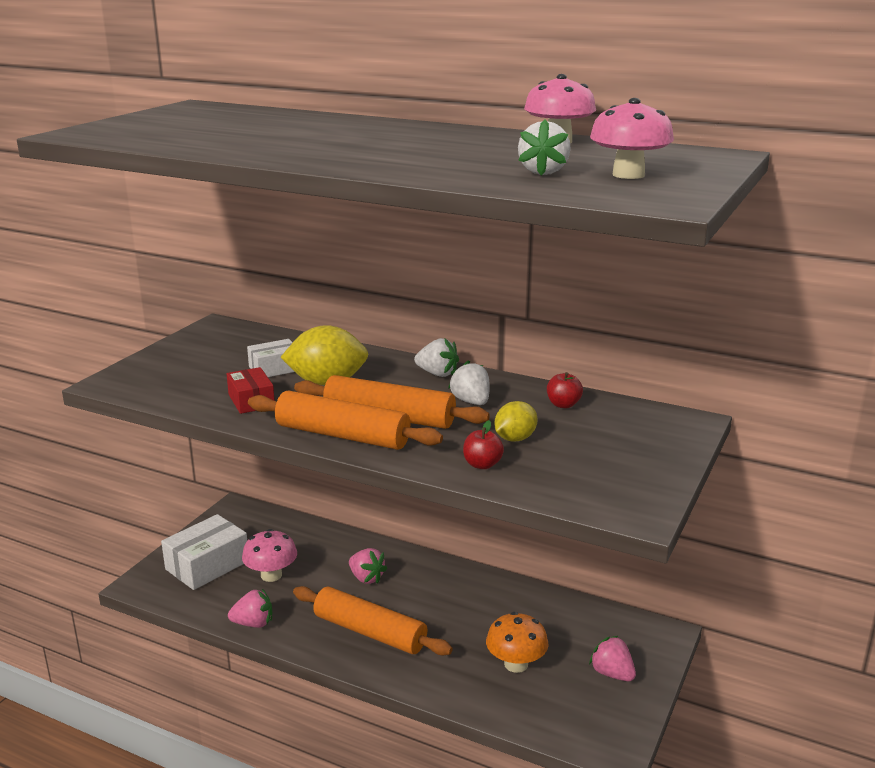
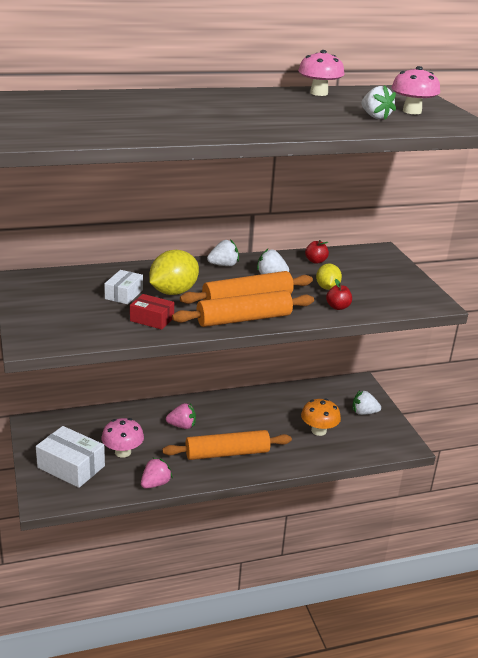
camera: 45 degrees left, 5 degrees up
white box [161,514,247,590] -> white box turned 60 degrees counterclockwise [36,426,105,488]
pink strawberry [589,636,636,681] -> white strawberry [352,391,381,415]

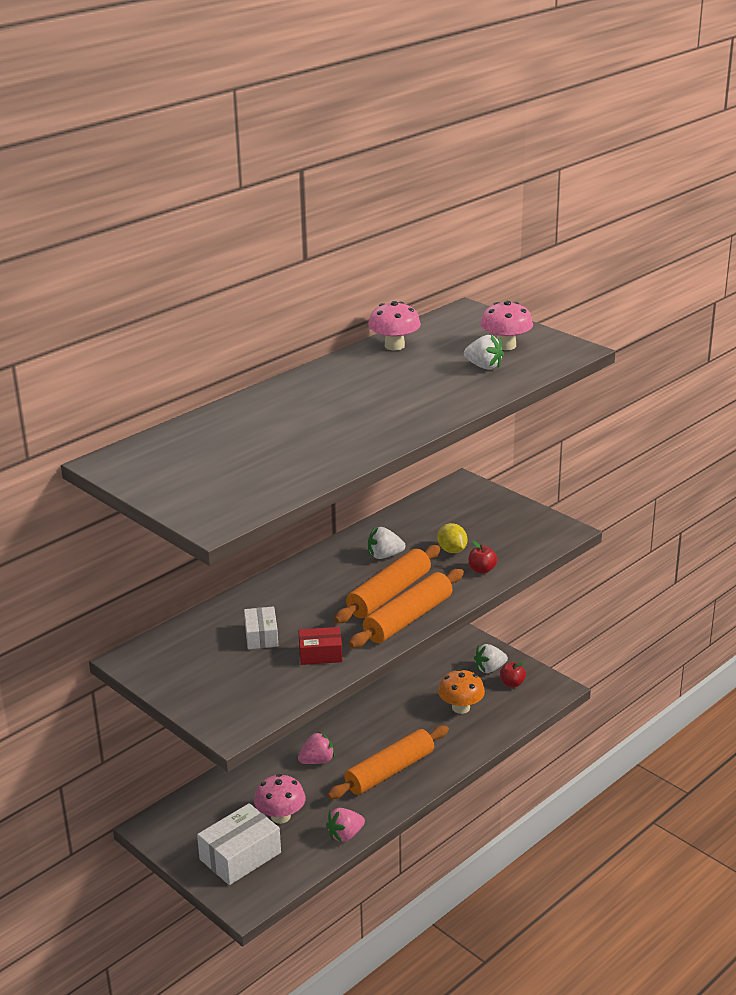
camera: 25 degrees left, 0 degrees up
white box [36,426,105,488] -> white box turned 45 degrees counterclockwise [197,803,281,885]
pink strawberry [141,457,173,489] -> pink strawberry turned 135 degrees counterclockwise [326,808,365,842]
yellow lemon [149,250,199,295] -> none
white strawberry [207,239,239,266] -> none
red apple [305,240,329,264] -> red apple moved to [500,662,526,687]

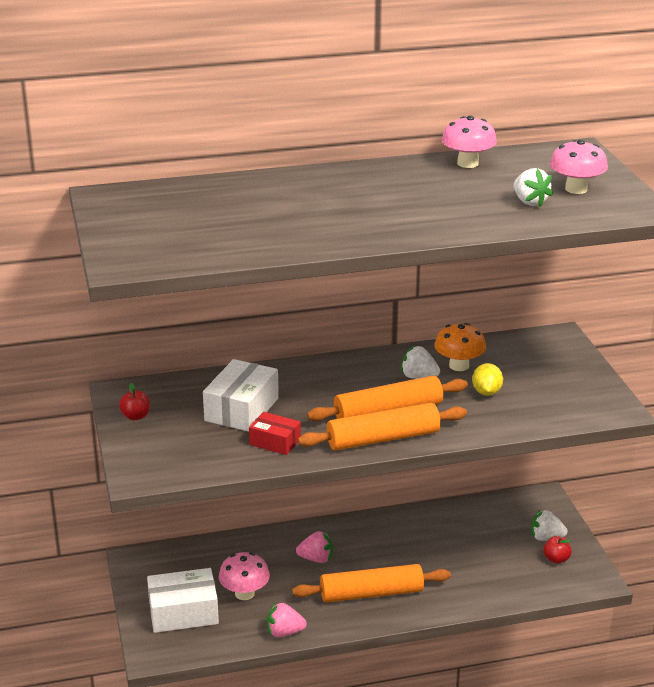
camera: 30 degrees right, 0 degrees up
white box [244,606,278,649] -> white box [203,359,279,432], size x1.67
orange mushroom [438,669,485,714] -> orange mushroom moved to [434,323,486,371]
red apple [469,541,497,574] -> red apple moved to [119,383,150,420]

